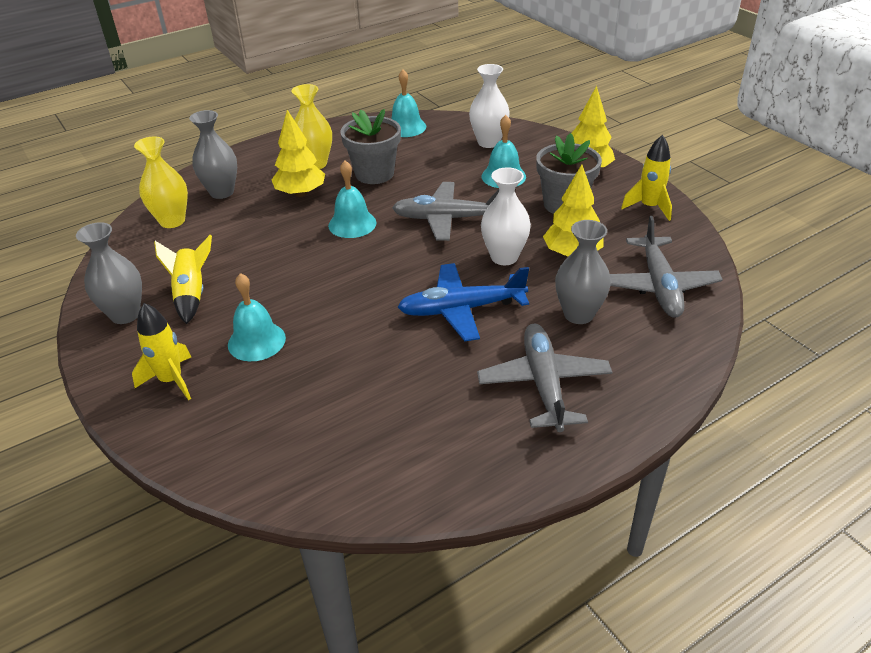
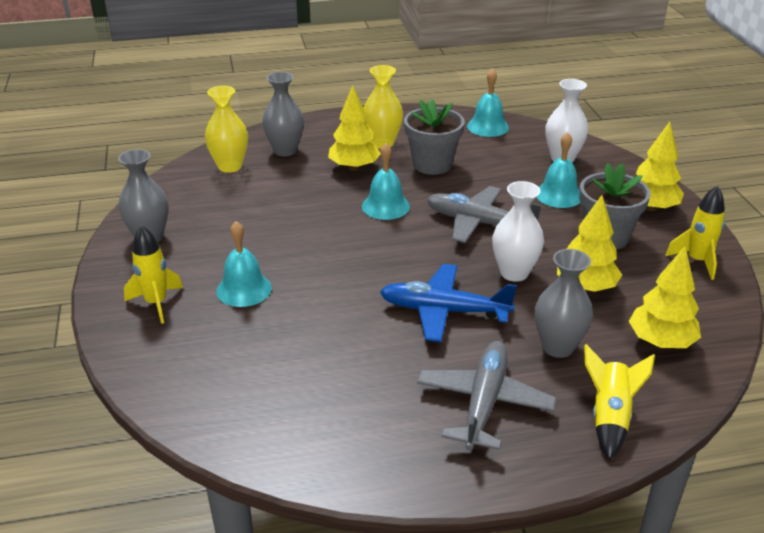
camera: 20 degrees right, 5 degrees down
yellow rocket [154,235,212,324] -> yellow rocket moved to [584,344,655,460]
grey plane [610,216,723,318] -> yellow tree [629,246,701,348]

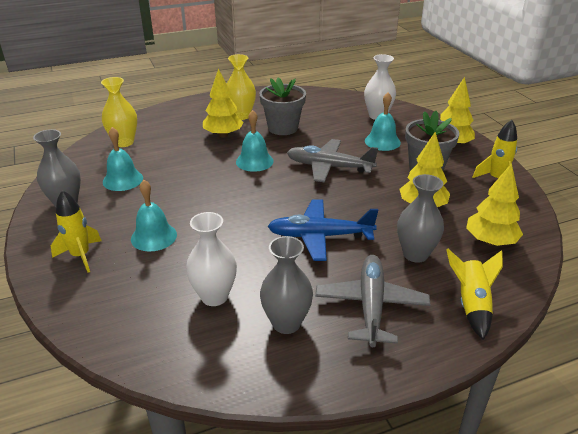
camera: 10 degrees left, 0 degrees up
grey vase [262,72,304,156] -> grey vase moved to [260,236,313,334]
turquoise bell [467,69,509,137] -> turquoise bell moved to [103,127,143,191]
white vase [492,181,544,282] -> white vase moved to [186,212,237,306]

